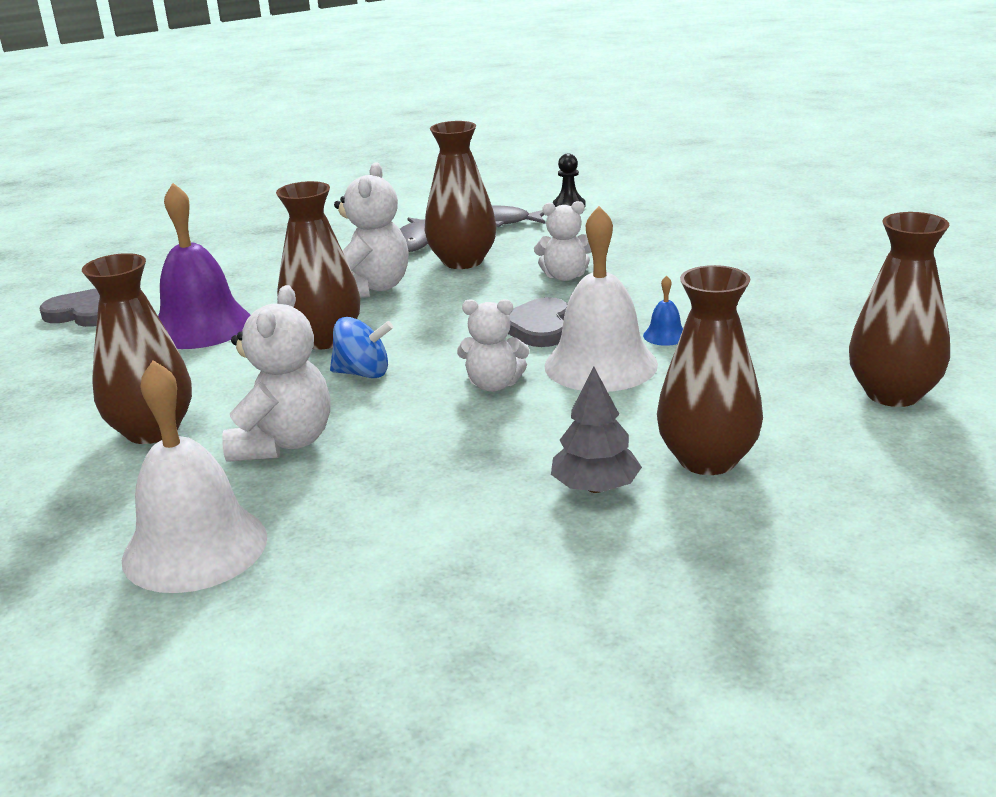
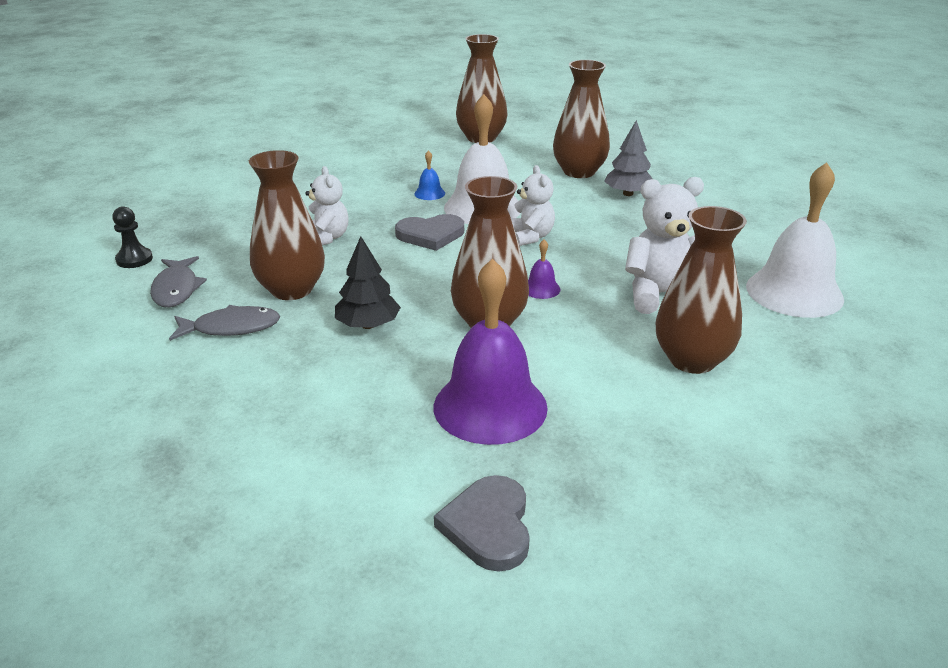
camera: 110 degrees left, 5 degrees up
blue spinning top [330,317,393,378] -> purple bell [528,239,560,299]
white teddy bear [334,162,409,298] -> black tree [335,236,401,329]

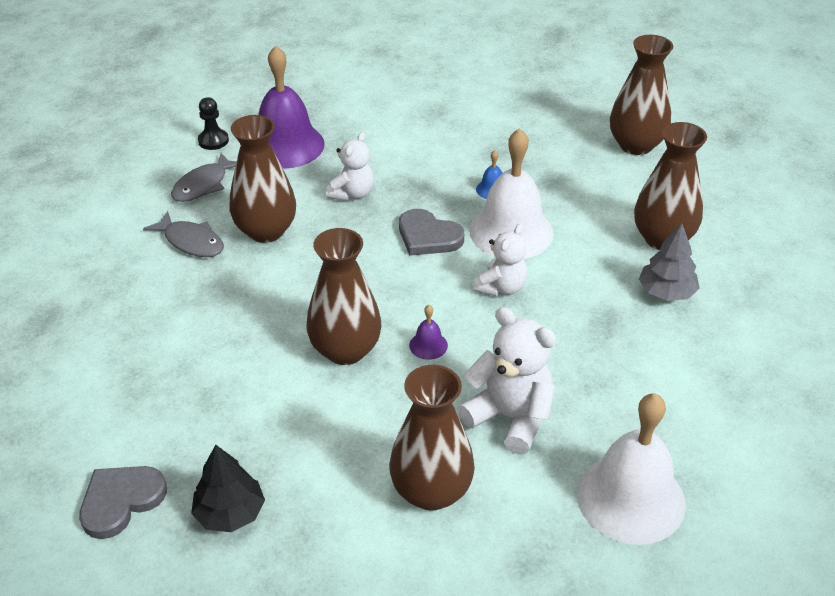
camera: 45 degrees right, 10 degrees up
black tree [335,236,401,329] -> black tree moved to [191,445,265,532]
purple bell [434,258,548,445] -> purple bell moved to [258,46,325,169]

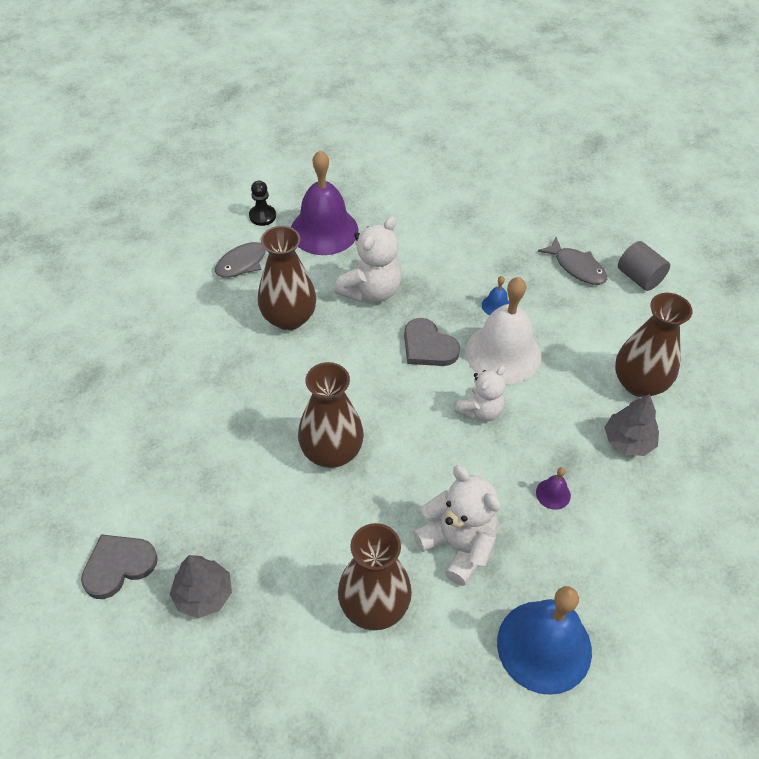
camera: 10 degrees right, 10 degrees up
grey fish [143,211,224,257] -> grey fish moved to [538,237,607,285]
black tree [191,445,265,532] -> grey tree [170,555,232,618]
white teddy bear [326,132,374,201] -> white teddy bear [334,216,402,302], size x1.52
purple bell [409,305,448,360] -> purple bell moved to [536,467,571,510]
white bell [577,393,686,545] -> blue bell [497,586,592,695]
brown vase [610,35,673,155] -> grey cylinder [618,241,670,291]

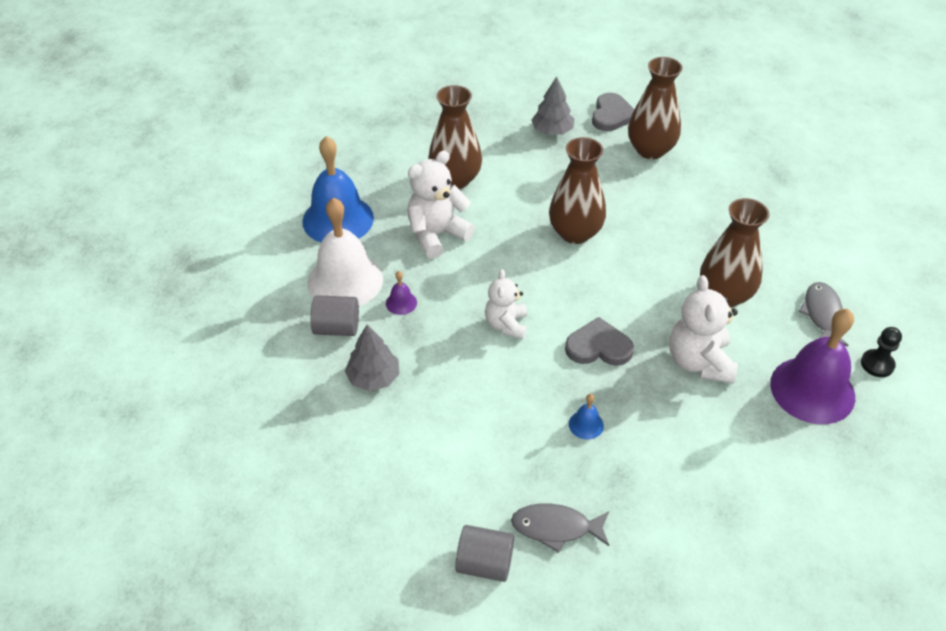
camera: 140 degrees right, 5 degrees down
white teddy bear [413,465,501,586] -> white teddy bear turned 135 degrees clockwise [407,151,475,259]
white bell [465,277,541,384] -> white bell moved to [308,198,383,306]
brown vase [615,293,693,397] -> brown vase moved to [628,57,683,159]
none -> grey cylinder [310,295,359,336]

